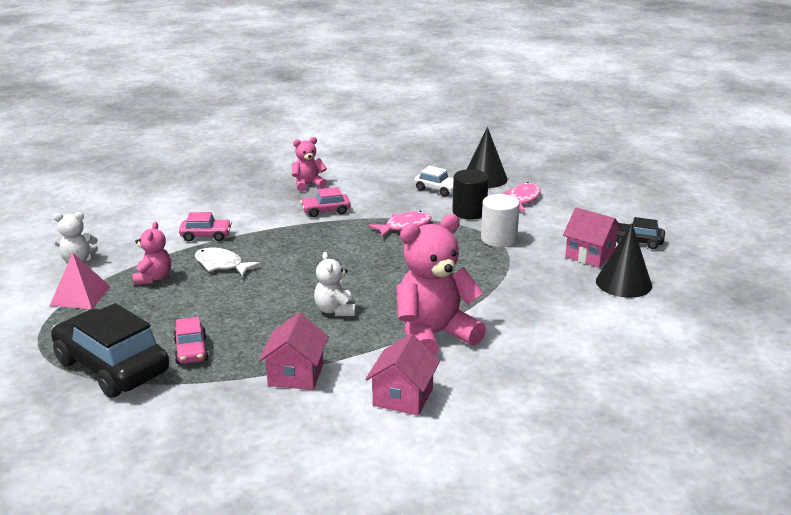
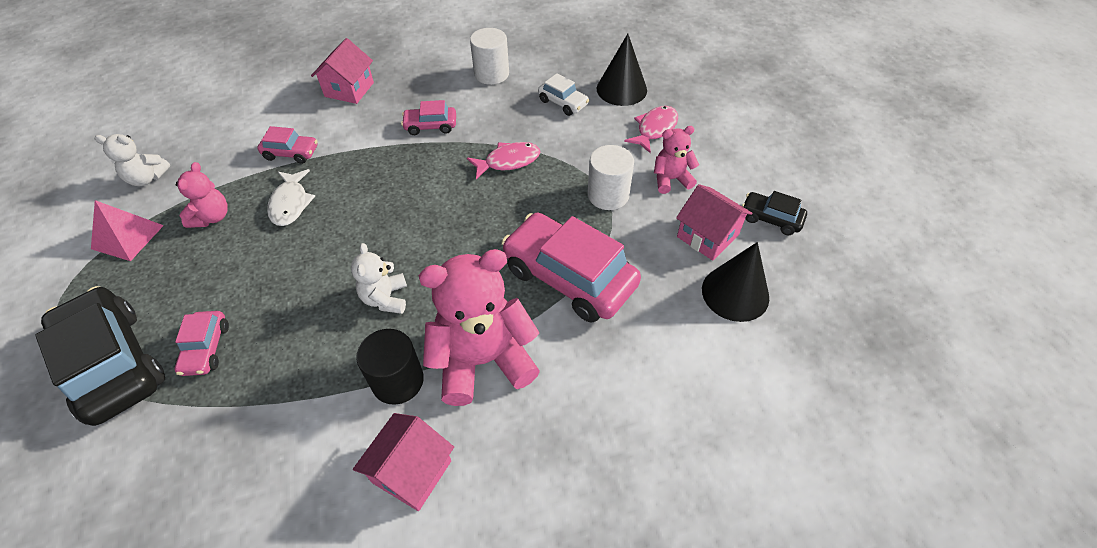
camera: 10 degrees right, 25 degrees up
white fish [195,247,261,277] -> white fish turned 135 degrees counterclockwise [267,169,315,226]
pink house [259,313,329,390] -> pink house moved to [311,38,374,104]
pink teddy bear [292,137,327,192] -> pink teddy bear moved to [654,126,699,194]
black cylinder [452,169,489,220] -> black cylinder moved to [356,329,424,405]
none -> white cylinder [470,28,509,85]
none -> pink car [502,213,641,323]

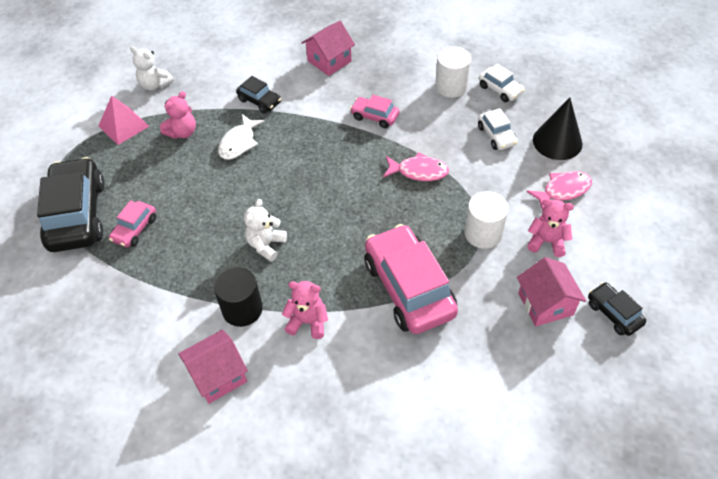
camera: 30 degrees right, 0 degrees up
pink car [257,126,317,164] -> black car [236,76,281,113]
pink teddy bear [418,249,540,406] -> pink teddy bear [282,281,328,339], size x0.51
black cone [702,242,769,322] -> none
none -> white car [479,64,525,102]

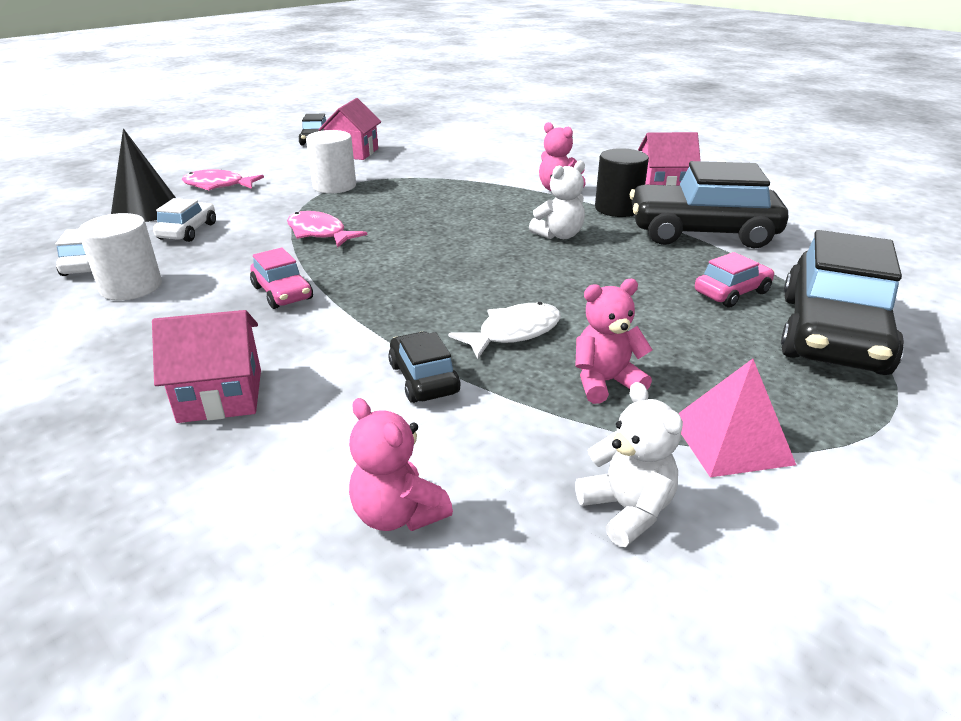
camera: 150 degrees left, 20 degrees down
pink car [365,224,458,334] -> none
pink teddy bear [527,199,574,257] -> pink teddy bear moved to [349,398,453,531]
none -> black car [630,161,788,248]

